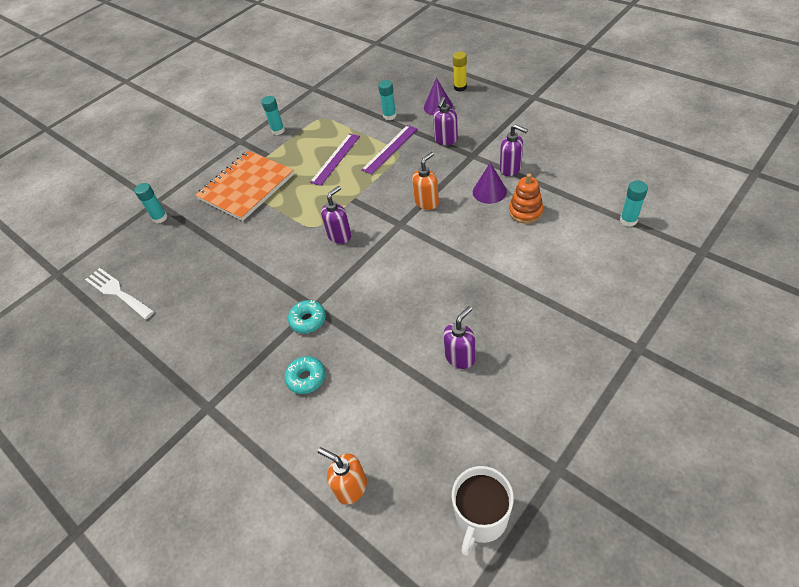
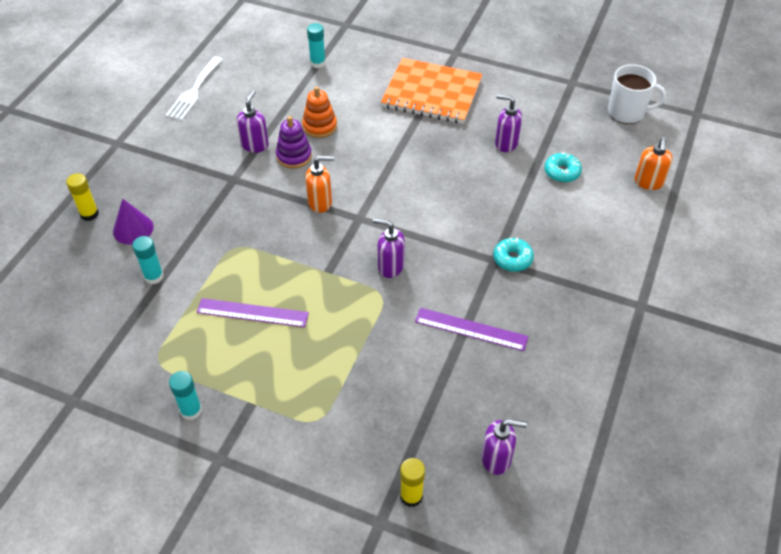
camera: 115 degrees left, 0 degrees up
white fork [85,268,154,319] -> white fork moved to [165,56,223,121]
turquoise glue stick [134,183,167,223] -> yellow glue stick [400,458,425,507]
orange notebook [196,151,294,221] -> orange notebook moved to [381,58,482,124]
turquoise donut [284,356,325,394] -> turquoise donut moved to [544,152,582,182]
purple ruler [361,125,417,175] -> purple ruler moved to [415,308,528,351]
orange soap dispenser [412,152,439,210] -> orange soap dispenser turned 150 degrees clockwise [305,156,334,213]
purple soap dispenser [433,97,458,145] -> purple soap dispenser moved to [482,419,527,475]
purple cone [473,162,507,204] -> purple stacking toy [276,116,312,169]

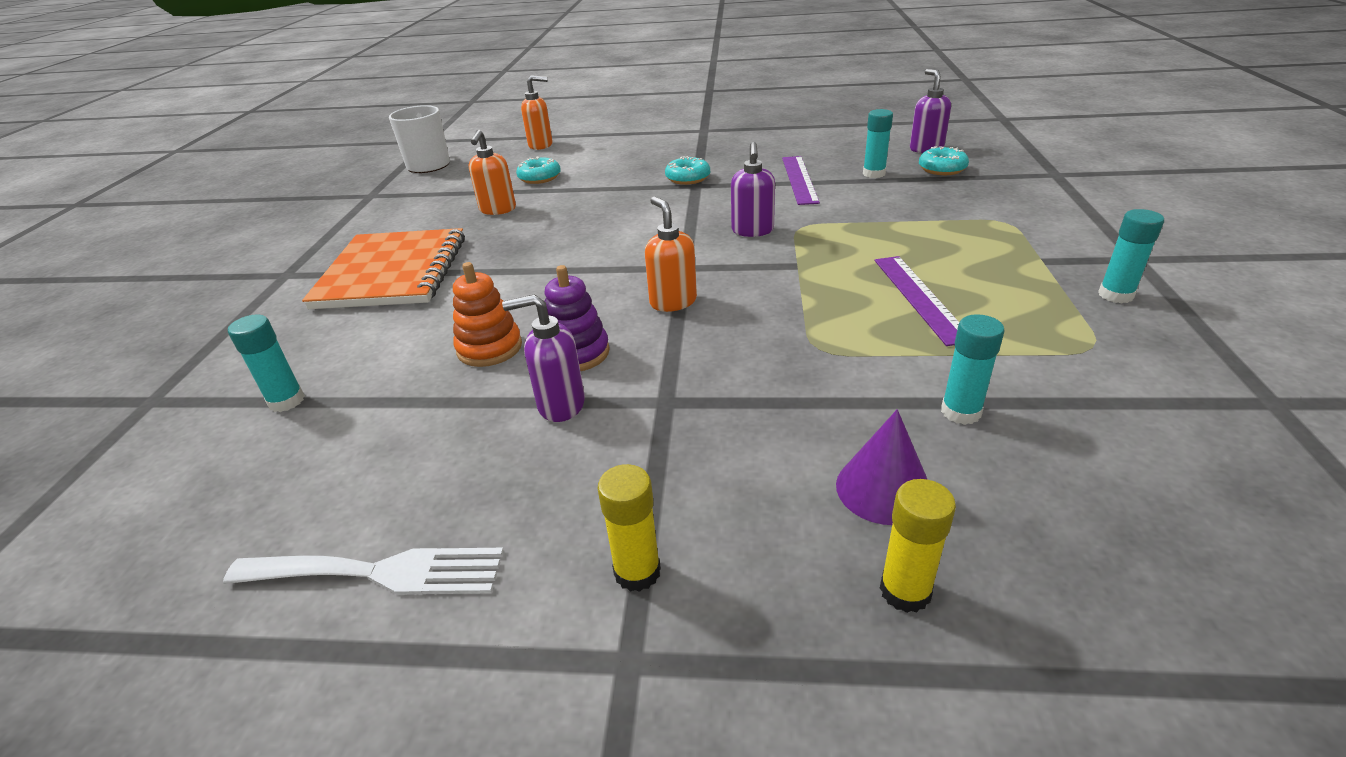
camera: 105 degrees left, 15 degrees down
yellow glue stick [400,458,425,507] -> yellow glue stick moved to [597,464,661,592]
purple soap dispenser [495,94,522,152] -> orange soap dispenser [469,130,516,215]
none -> turquoise glue stick [863,109,893,178]
none -> turquoise donut [919,146,969,175]

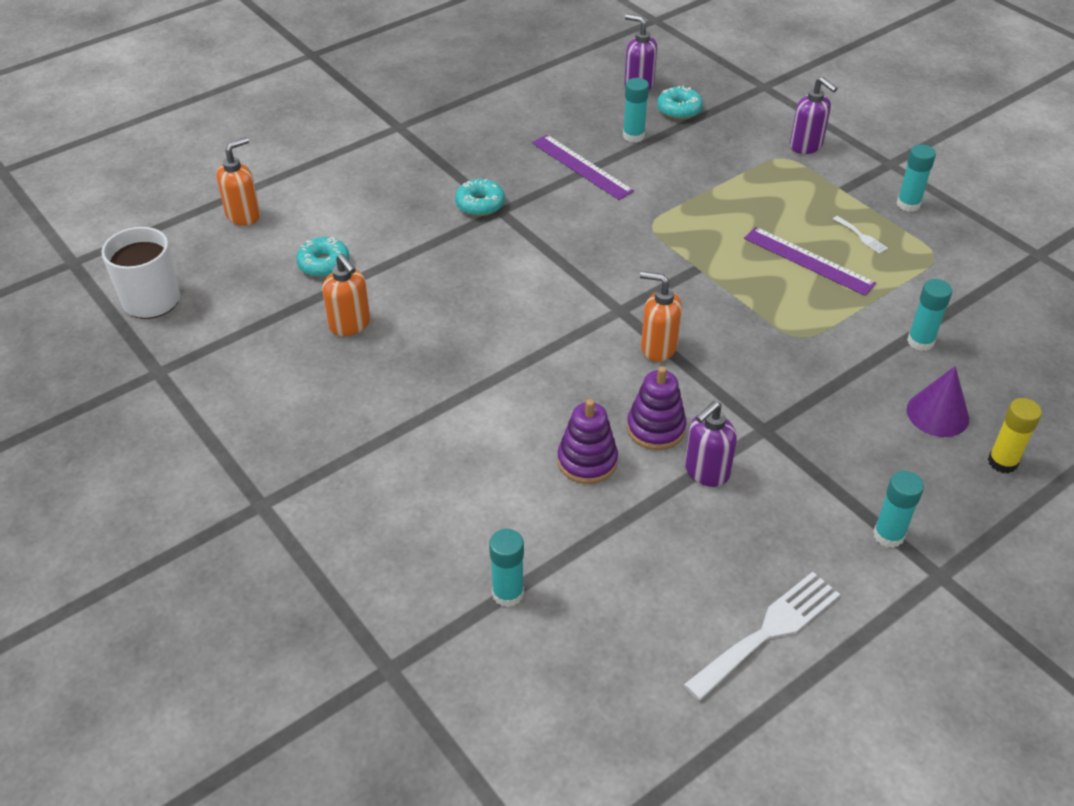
camera: 45 degrees left, 10 degrees up
orange notebook [302,228,465,309] -> none
orange stacking toy [453,262,522,367] -> purple stacking toy [557,399,618,484]
yellow glue stick [597,464,661,592] -> turquoise glue stick [873,471,924,548]
purple soap dispenser [731,142,775,237] -> purple soap dispenser moved to [790,77,838,154]
none -> white fork [833,216,888,254]

